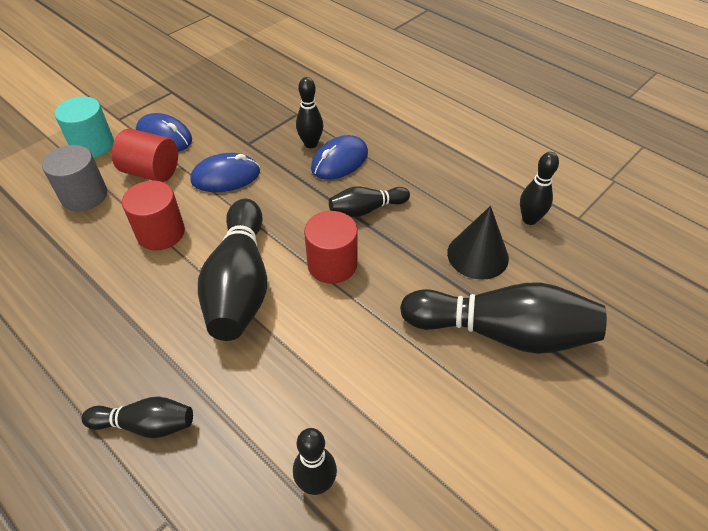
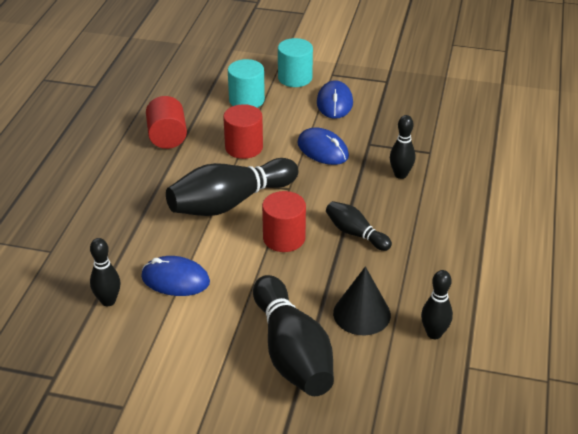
camera: 60 degrees right, 10 degrees down
grey cylinder [42,145,107,211] -> turquoise cylinder [228,59,265,108]
black bowling pin [81,397,193,438] -> none
red cylinder [112,129,178,182] -> red cylinder moved to [146,96,187,149]
blue mouse [311,135,368,180] -> blue mouse moved to [141,256,210,296]

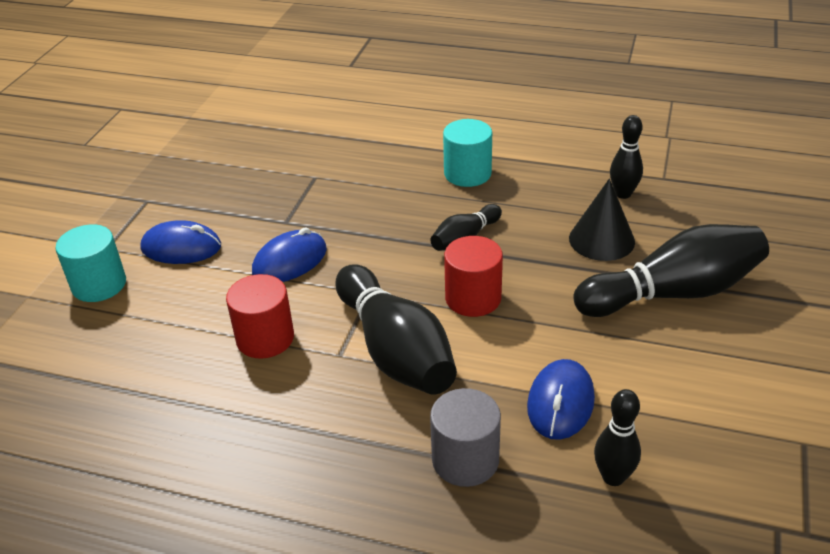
camera: 85 degrees left, 0 degrees up
red cylinder [146,96,187,149] -> none
turquoise cylinder [228,59,265,108] -> turquoise cylinder moved to [443,119,492,187]
black bowling pin [390,115,415,179] -> none
none -> grey cylinder [430,388,501,487]

